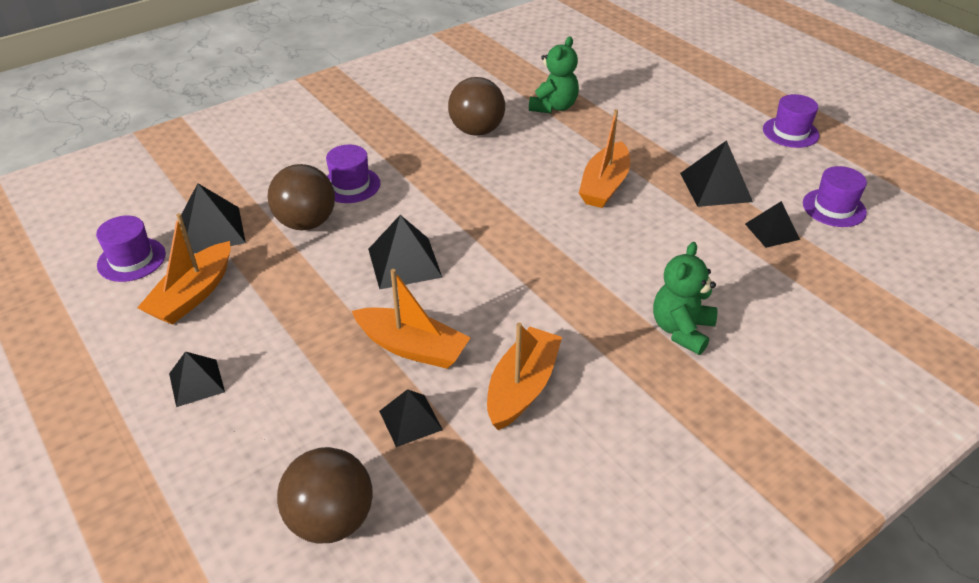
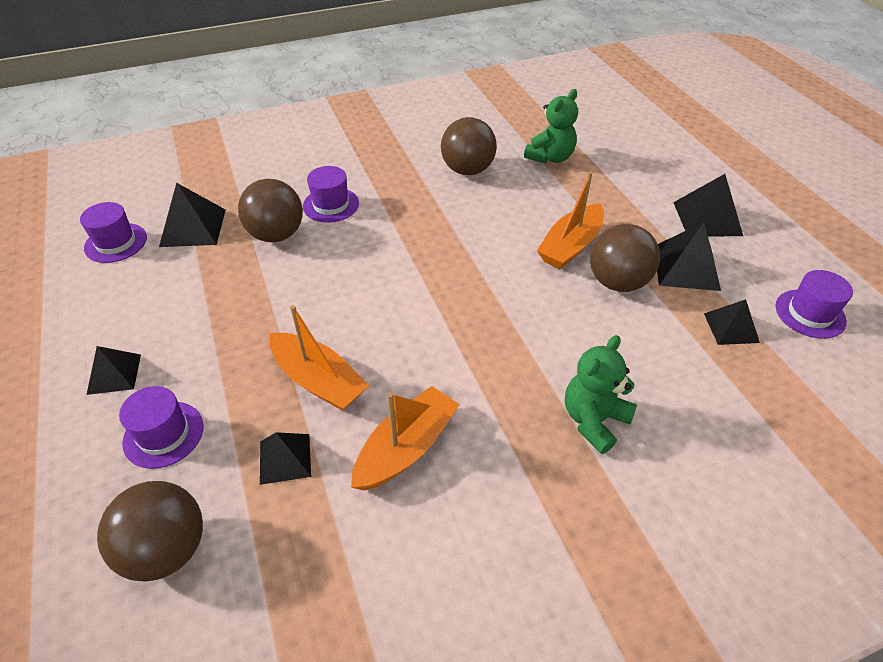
camera: 15 degrees right, 5 degrees up
orange boat [137,213,231,325] -> none
black pyramid [368,215,443,289] -> black pyramid moved to [673,174,743,237]
purple hat [763,94,819,148] -> purple hat moved to [119,386,203,469]
none -> brown ball [590,224,660,292]

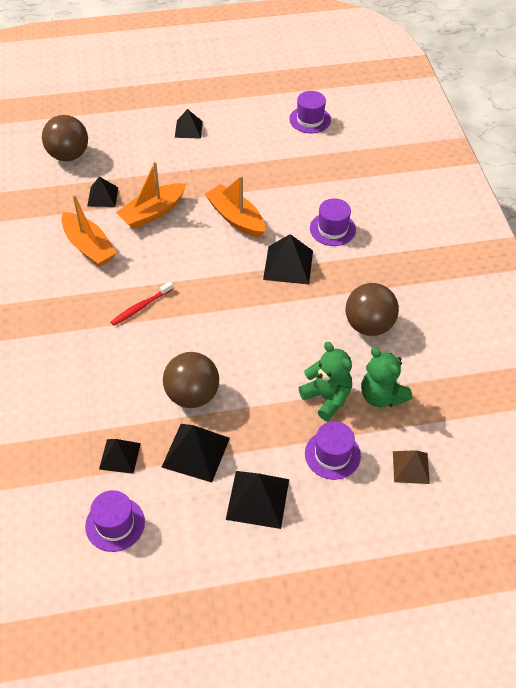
camera: 100 degrees right, 5 degrees up
purple hat [119,386,203,469] -> purple hat moved to [305,422,361,480]
black pyramid [159,183,226,247] -> black pyramid moved to [263,234,313,285]
brown ball [238,179,303,242] -> none
orange boat [537,171,604,269] -> orange boat moved to [205,175,265,238]
green teddy bear [565,335,637,454] -> green teddy bear moved to [299,342,352,421]
none -> red toothbrush [111,281,173,326]
none -> brown pyramid [393,450,430,484]

